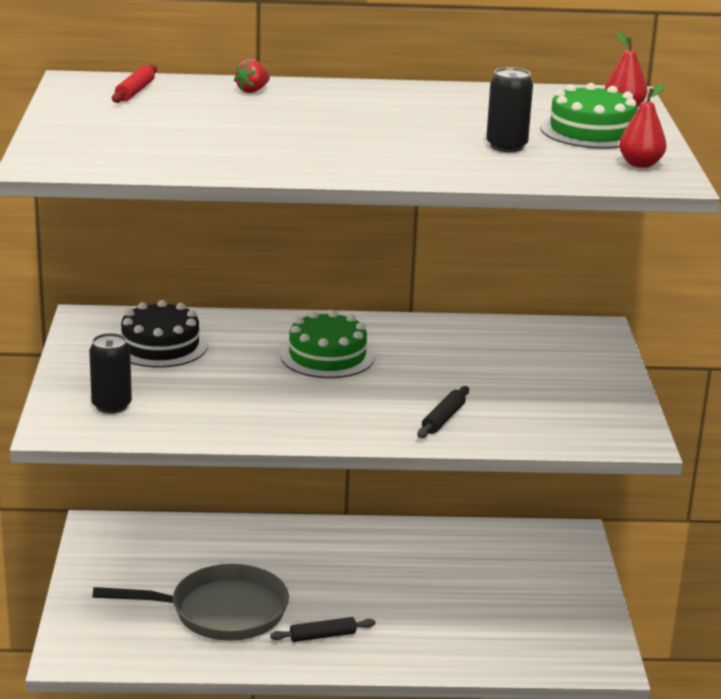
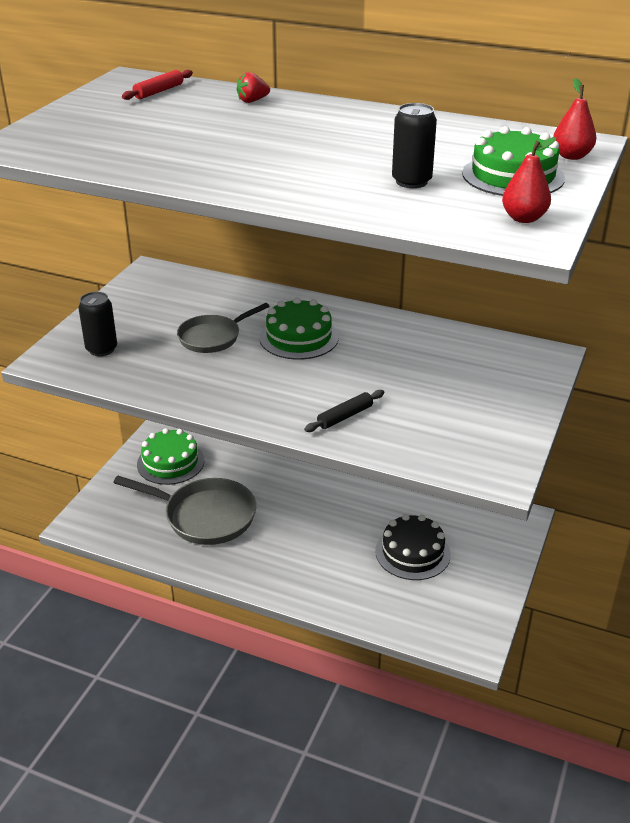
camera: 25 degrees right, 10 degrees up
black cake [121,300,208,368] -> black cake moved to [375,514,451,580]
black rolling pin [270,617,375,642] -> none
none -> green cake [137,428,205,485]
none -> grey pan [177,303,270,353]

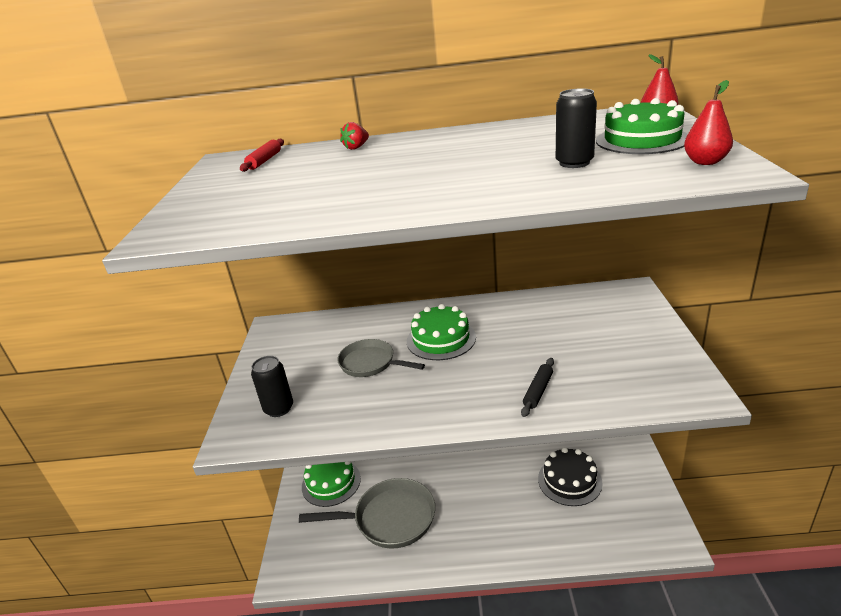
camera: 20 degrees left, 5 degrees down
grey pan [177,303,270,353] -> grey pan turned 90 degrees clockwise [337,339,425,377]

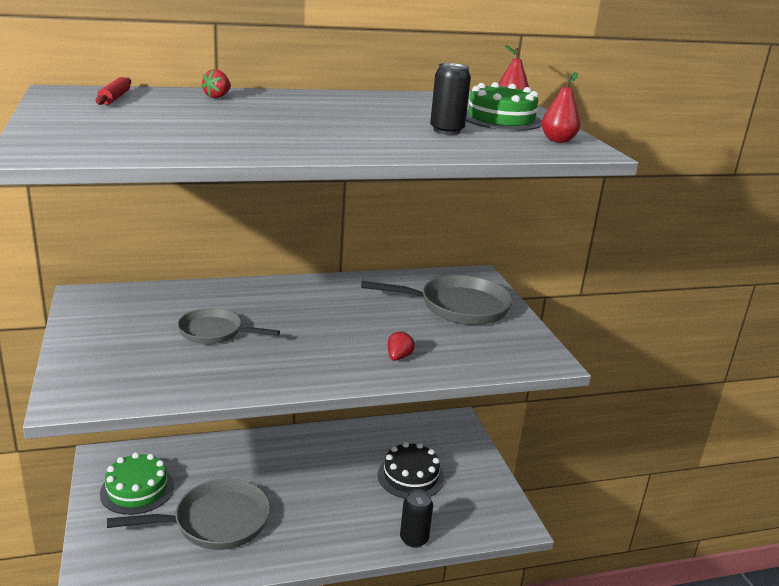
camera: 20 degrees left, 5 degrees down
black can [251,356,293,417] -> black can moved to [400,489,433,548]
green cake [407,304,476,360] -> none
black rolling pin [521,358,554,417] -> red strawberry [388,331,415,361]
none -> grey pan [361,275,513,325]

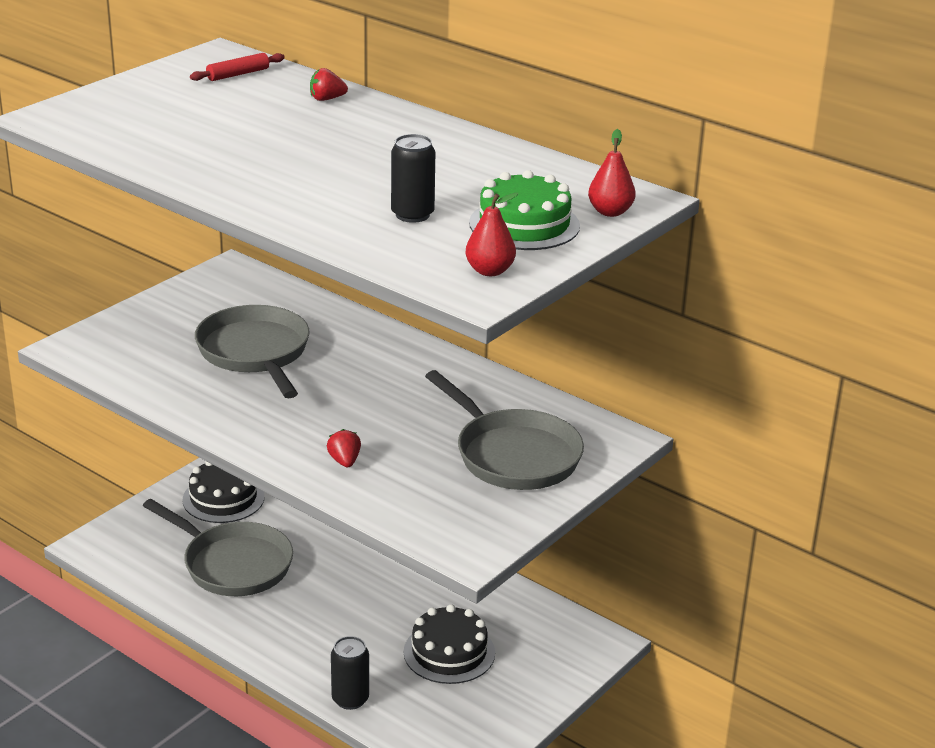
camera: 55 degrees right, 5 degrees up
green cake [100,452,174,515] -> black cake [182,461,265,523]
grey pan [177,308,280,344] -> grey pan [195,305,310,398], size x1.61
red strawberry [388,331,415,361] -> red strawberry turned 90 degrees counterclockwise [327,429,361,467]

